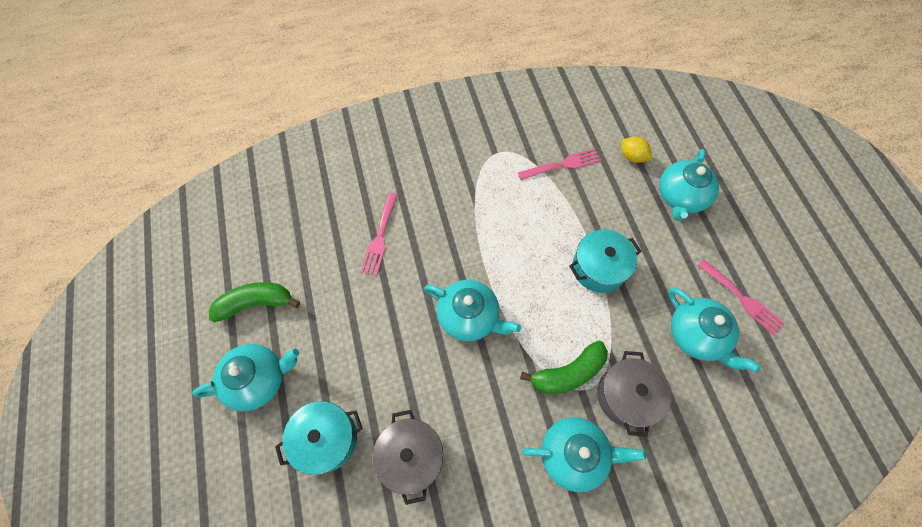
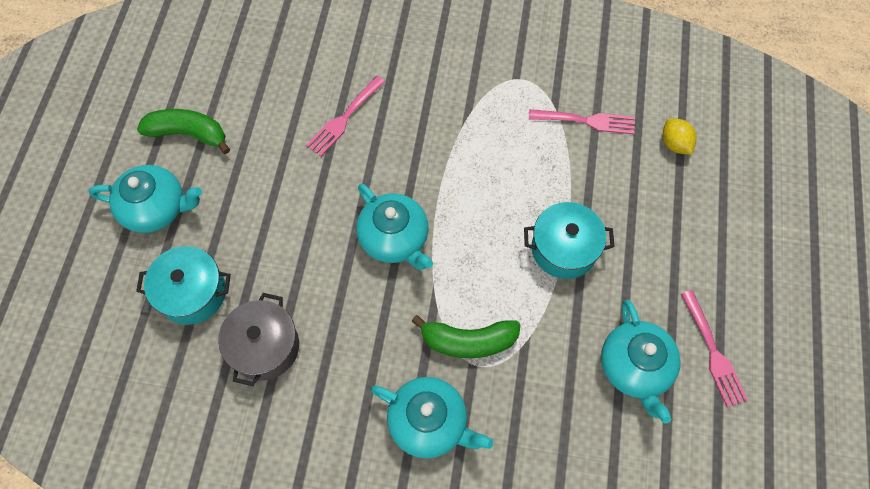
camera: 25 degrees right, 0 degrees up
grey pot [597,351,672,437] -> none
turquoise teapot [659,149,719,221] -> none

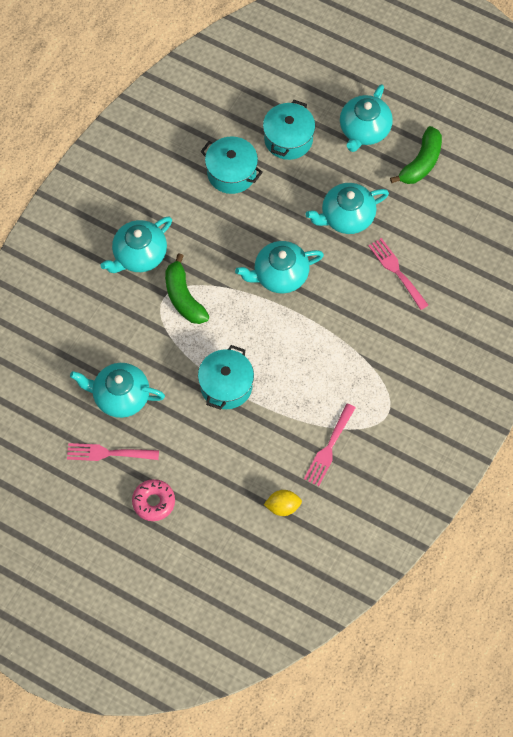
camera: 110 degrees right, 0 degrees up
grey pot [218,293,299,386] -> turquoise pot [200,136,263,194]
green banana [411,315,521,358] -> green banana turned 45 degrees counterclockwise [165,254,209,324]
none -> pink donut [132,479,175,521]
none -> turquoise teapot [305,183,389,234]

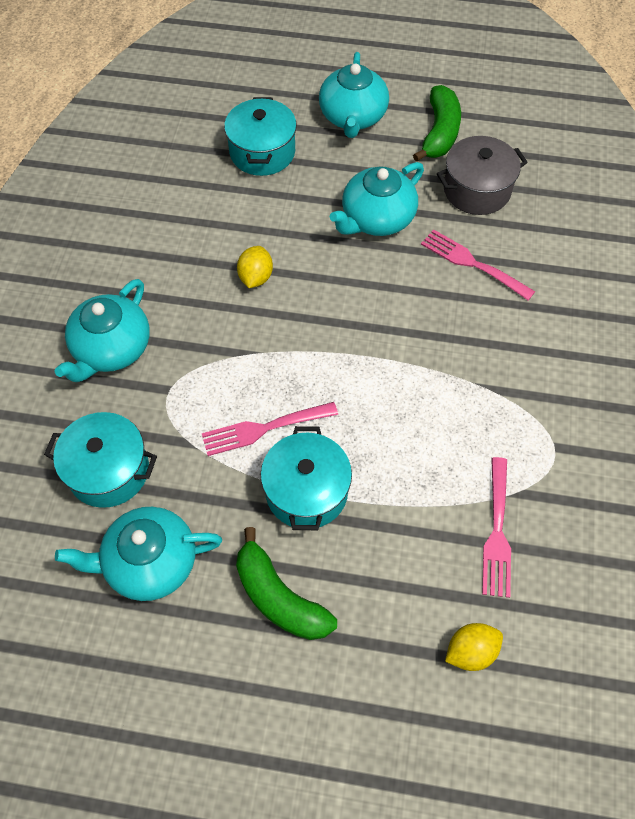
camera: 20 degrees left, 5 degrees down
pink fork [67,443,159,461] -> pink fork moved to [202,402,338,456]
pink donut [132,479,175,521] -> none
green banana [165,254,209,324] -> green banana moved to [236,527,337,640]
turquoise pot [200,136,263,194] -> turquoise pot moved to [44,412,157,508]
turquoise teapot [235,241,324,293] -> none
none -> yellow lemon [237,246,273,288]
none -> grey pot [437,136,528,215]

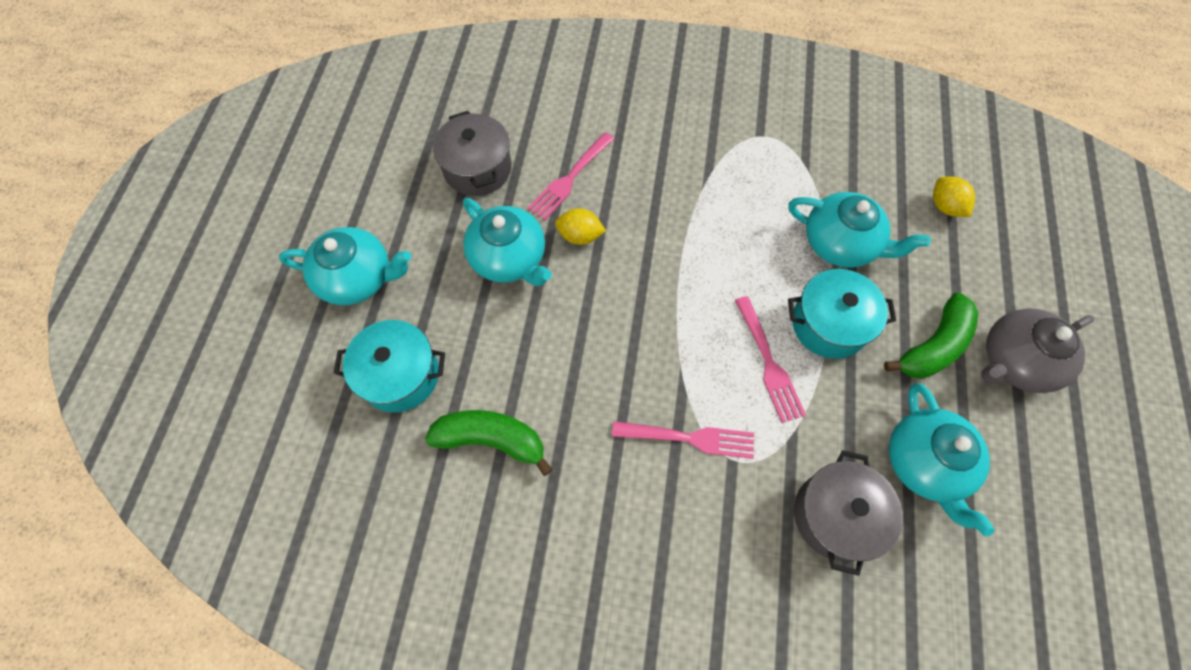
camera: 90 degrees left, 5 degrees up
turquoise pot [44,412,157,508] -> grey pot [794,450,903,576]
turquoise teapot [55,279,150,382] -> turquoise teapot moved to [788,192,930,268]
yellow lemon [237,246,273,288] -> yellow lemon moved to [555,208,606,245]
green banana [413,85,461,162] -> green banana moved to [425,410,553,476]
pink fork [482,457,511,598] -> pink fork moved to [612,421,754,459]
none -> grey teapot [981,308,1094,393]

